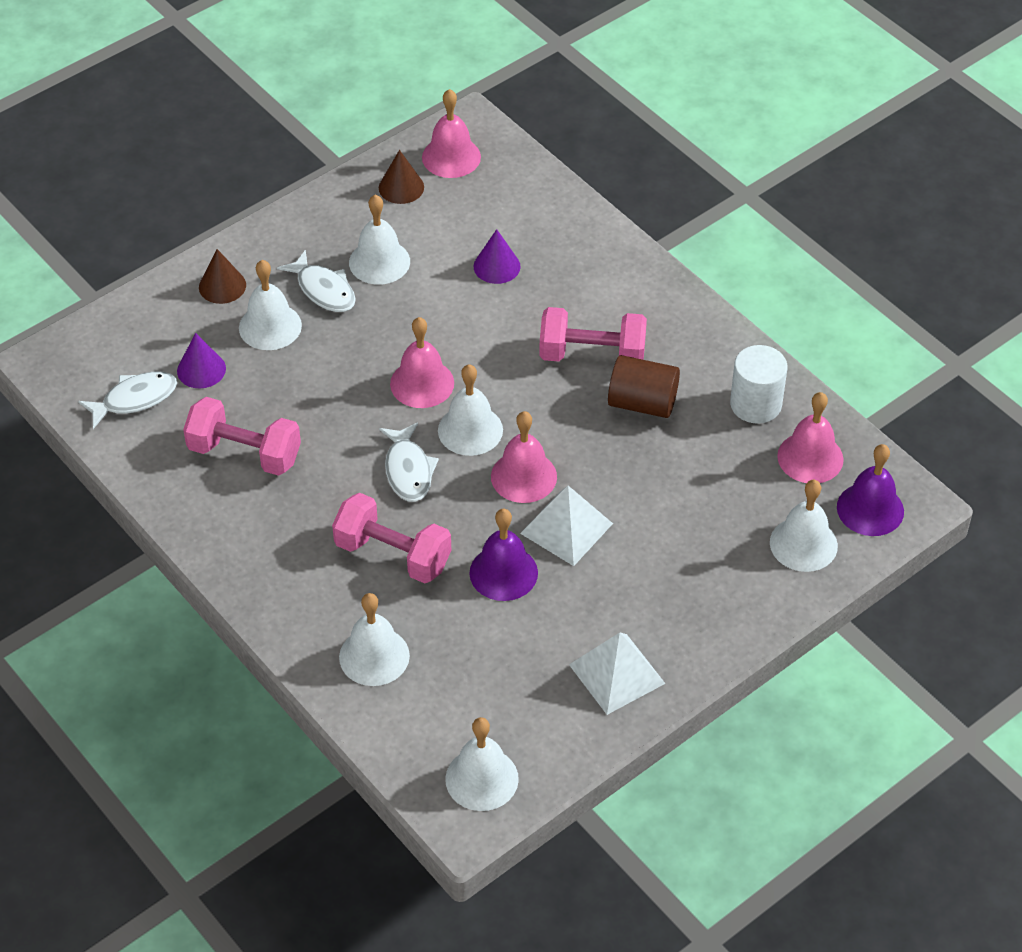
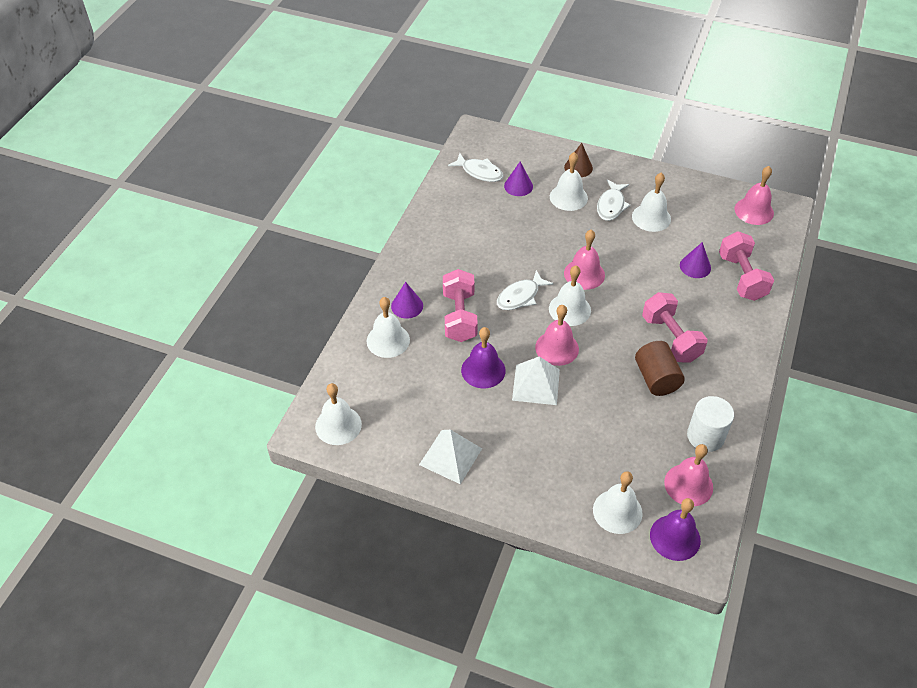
camera: 60 degrees right, 0 degrees up
pink dumbbell [183,397,301,476] -> pink dumbbell moved to [719,231,774,301]
brown cone [379,150,424,204] -> none
none -> purple cone [391,282,423,319]

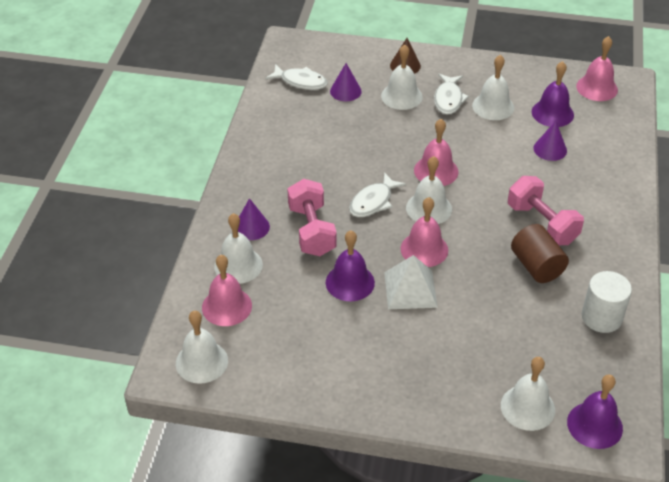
camera: 10 degrees left, 5 degrees down
white pyramid [419,430,482,484] -> none
pink bell [664,444,713,506] -> pink bell moved to [202,255,252,326]
pink dumbbell [719,231,774,301] -> none
none -> purple bell [532,61,574,127]

